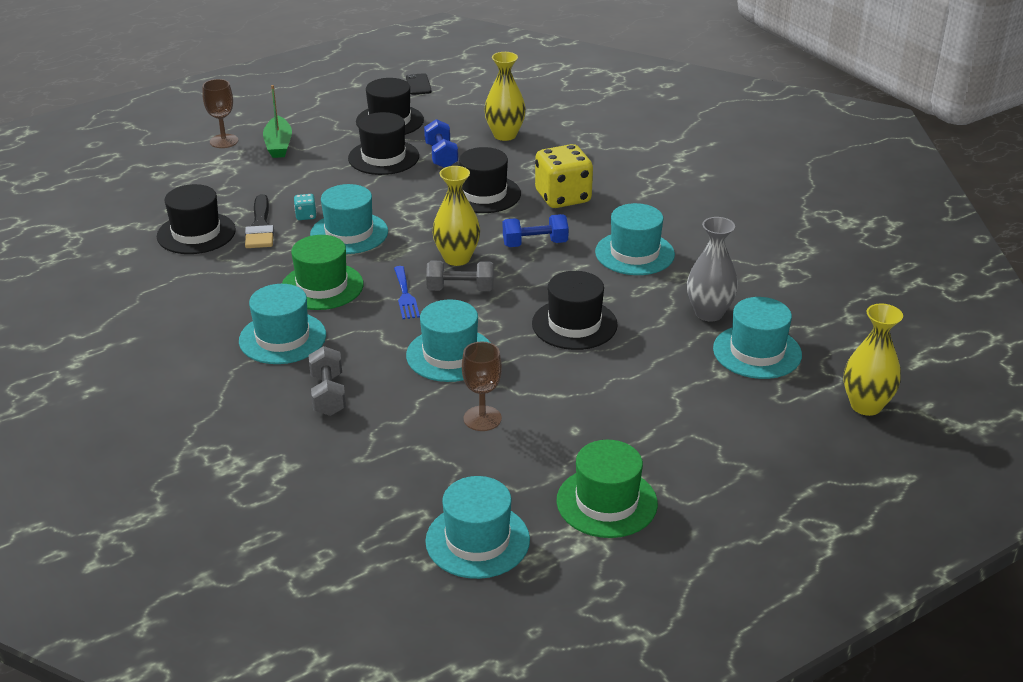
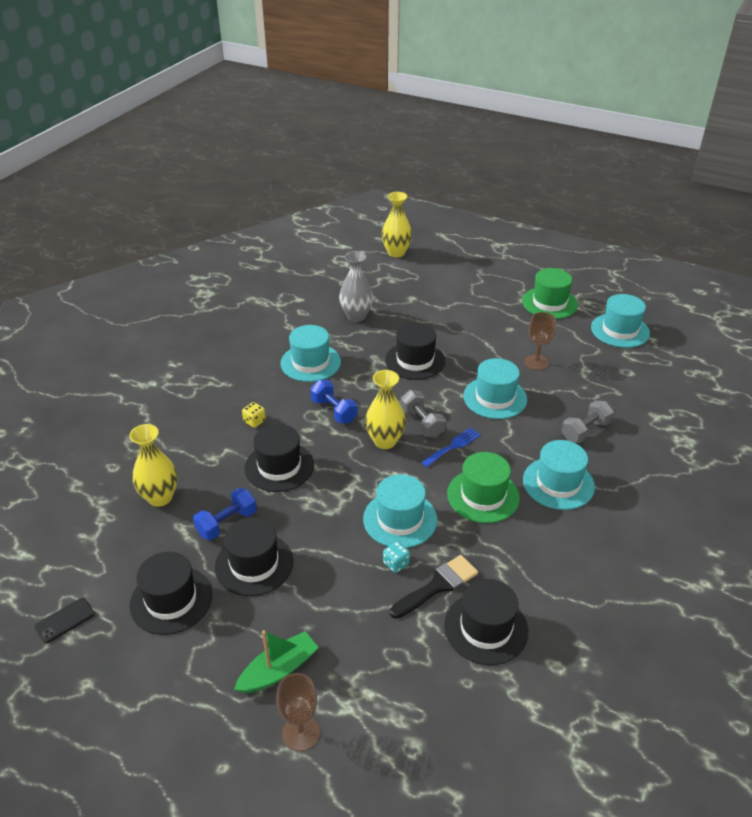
camera: 120 degrees left, 5 degrees up
yellow dice [535,144,593,208] -> yellow dice [242,402,266,428], size x0.42
turquoise hat [713,297,802,379] -> none

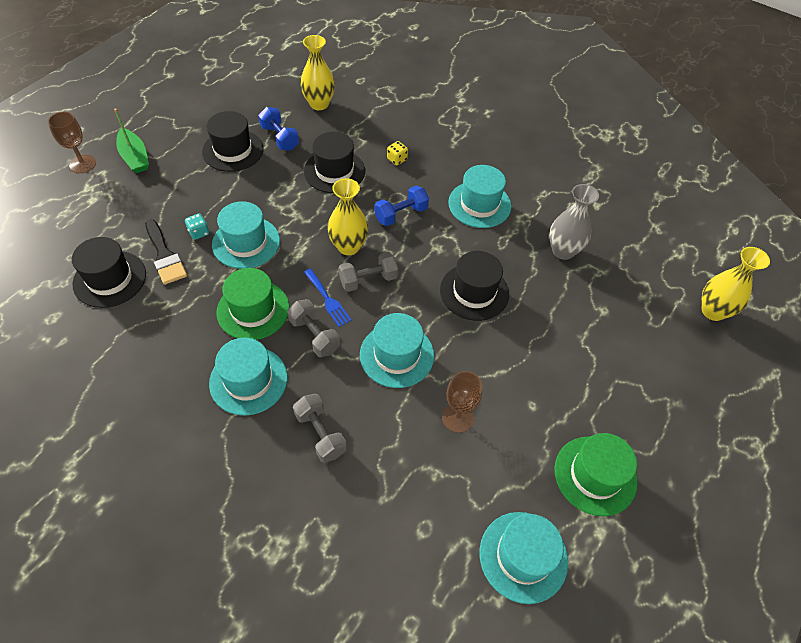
camera: 95 degrees right, 15 degrees up
black phone [35,598,95,643] -> none
black hat [130,552,212,635] -> none
none -> grey dumbbell [287,299,340,357]

